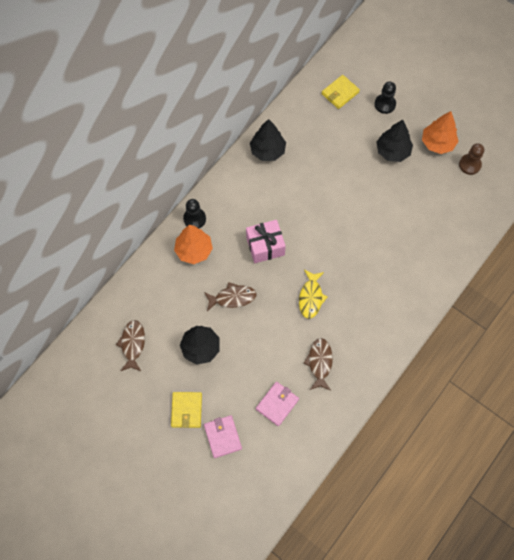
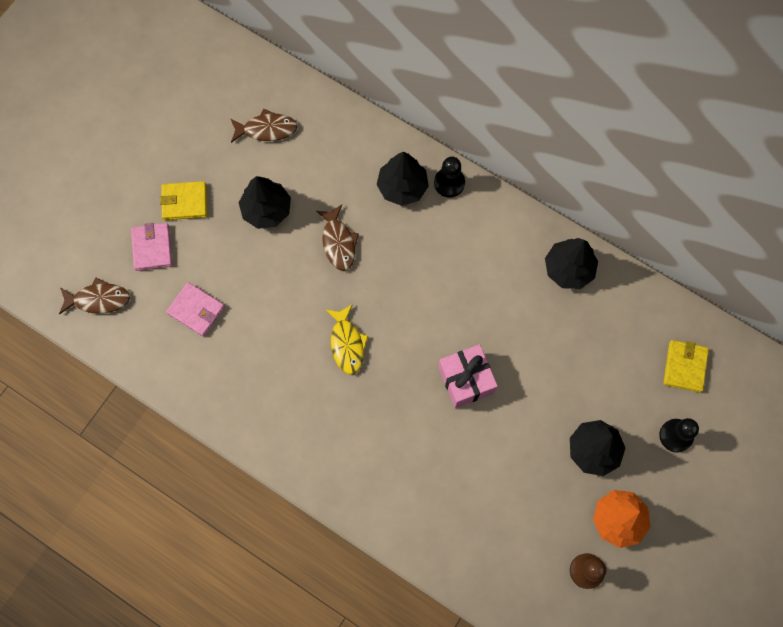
camera: 85 degrees right, 5 degrees up
orange tree [174,225,213,264] -> black tree [376,152,429,206]
pink wallet [204,415,242,458] -> pink wallet turned 75 degrees counterclockwise [131,223,172,271]
pink gift [246,220,286,263] -> pink gift moved to [438,344,498,408]
yellow fish [299,270,327,319] -> yellow fish turned 105 degrees counterclockwise [326,304,368,374]
brown fish [304,338,333,391] -> brown fish moved to [59,278,130,314]
yellow wallet [322,75,360,109] -> yellow wallet turned 60 degrees clockwise [663,340,709,393]

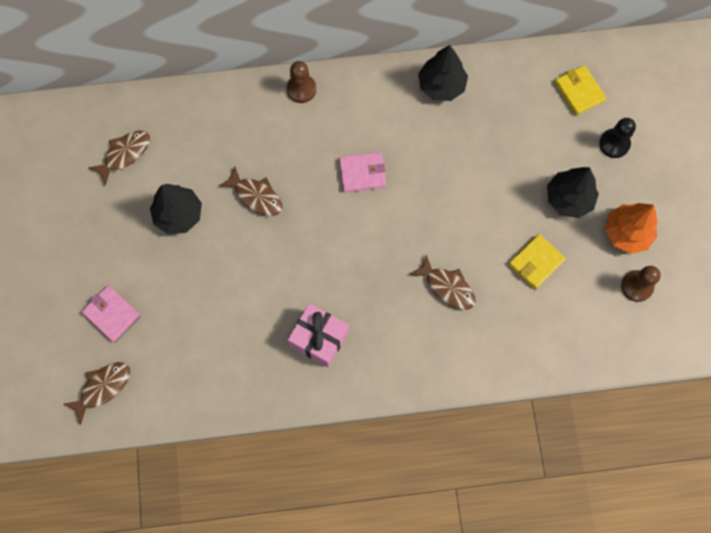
camera: 40 degrees left, 0 degrees up
yellow wallet [160,181,207,220] -> yellow wallet moved to [509,234,566,289]
pink wallet [166,282,225,337] -> pink wallet moved to [339,152,386,192]
yellow fish [326,304,368,374] -> none
black tree [376,152,429,206] -> none
black pawn [434,157,465,197] -> brown pawn [287,61,316,103]
pink gift [438,344,498,408] -> pink gift moved to [288,303,349,367]
none -> brown fish [410,254,476,310]

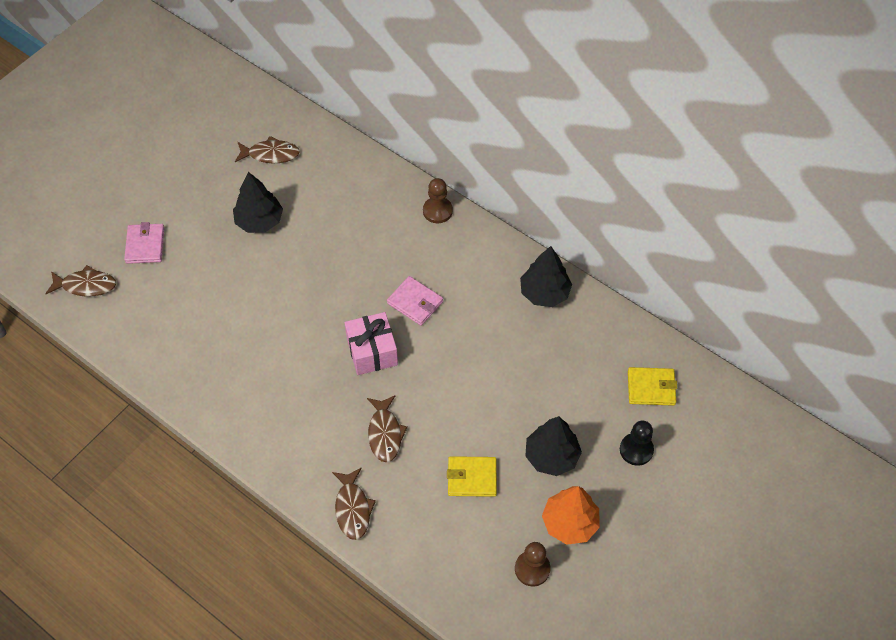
camera: 45 degrees right, 15 degrees down
brown fish [219,166,282,216] -> brown fish moved to [332,468,376,540]
pink gift [288,303,349,367] -> pink gift moved to [345,312,398,375]
yellow wallet [554,65,606,115] -> yellow wallet turned 75 degrees clockwise [628,367,677,406]

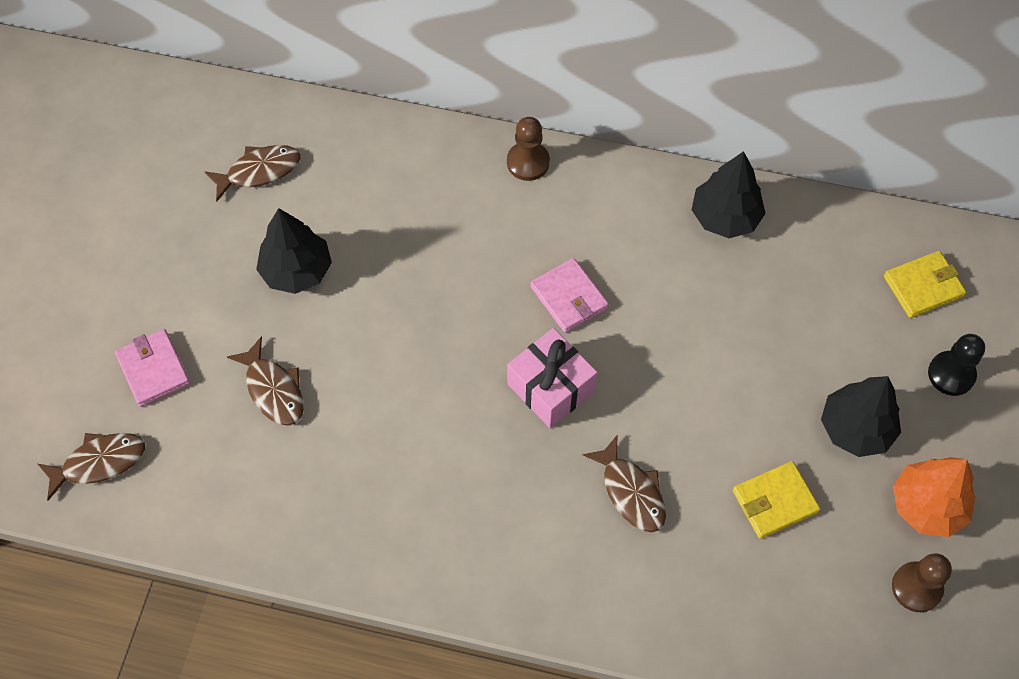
camera: 25 degrees left, 5 degrees up
brown fish [332,468,376,540] -> brown fish moved to [227,336,304,426]
pink wallet [387,276,443,326] -> pink wallet turned 45 degrees clockwise [530,258,609,333]

